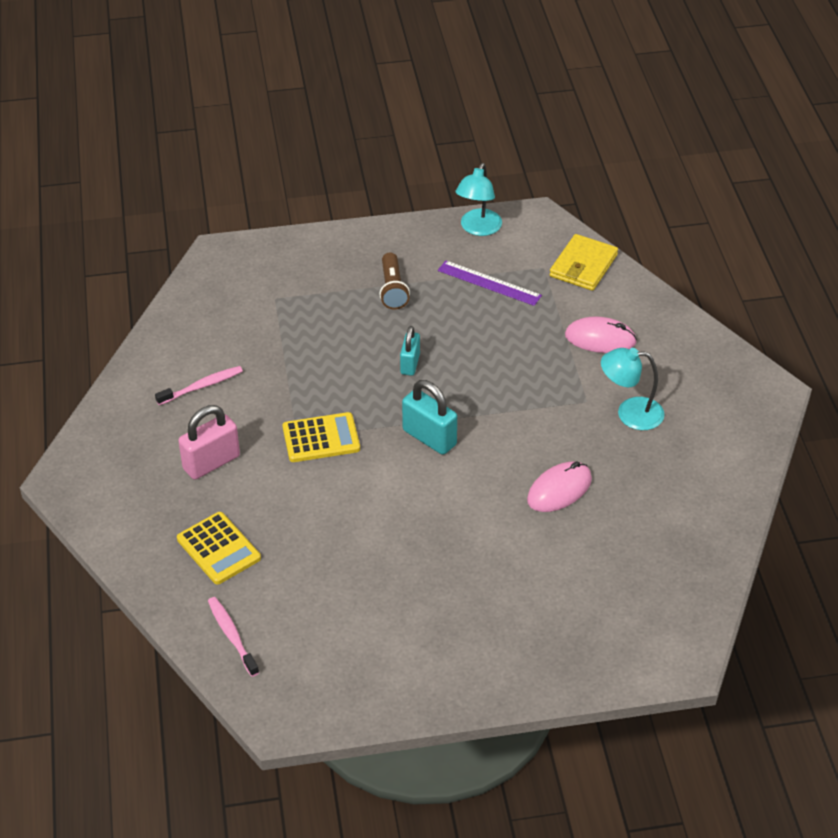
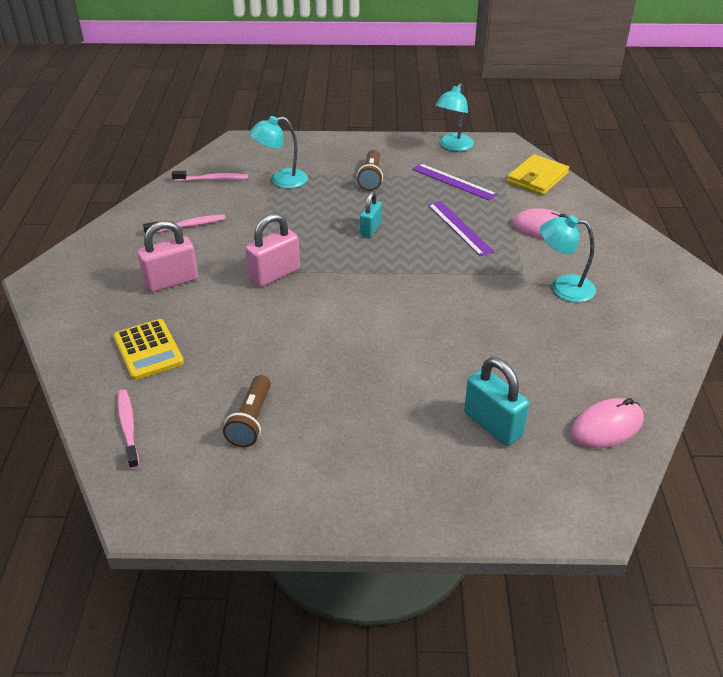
camera: 10 degrees right, 5 degrees down
yellow calculator [282,412,360,462] -> pink padlock [246,213,300,287]
turquoise padlock [402,380,457,455] -> turquoise padlock moved to [464,357,529,446]
pink mouse [527,461,592,512] -> pink mouse moved to [571,398,644,449]
none -> pink toothbrush [172,171,248,181]
none -> brown flashlight [223,375,271,447]
none -> turquoise lamp [249,116,308,189]
none -> purple ruler [428,201,494,256]

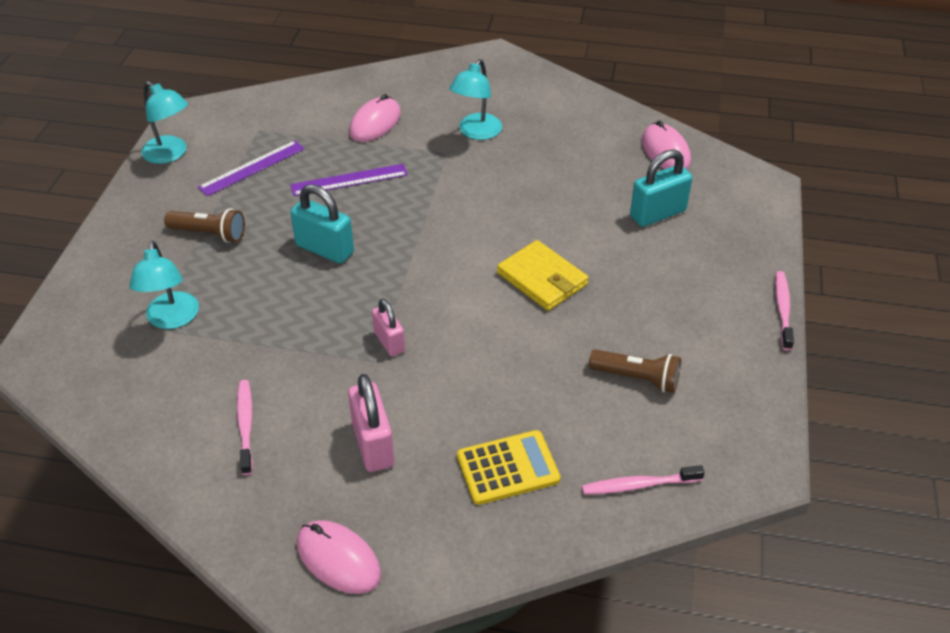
camera: 80 degrees left, 5 degrees up
pink toothbrush [172,171,248,181] -> pink toothbrush moved to [775,271,794,351]
pink padlock [246,213,300,287] -> pink padlock [372,299,405,356], size x0.64
turquoise padlock [360,191,382,238] -> turquoise padlock [290,184,354,264], size x1.55
yellow wallet [507,154,569,195] -> yellow wallet moved to [497,240,589,311]
none -> pink mouse [297,520,381,594]

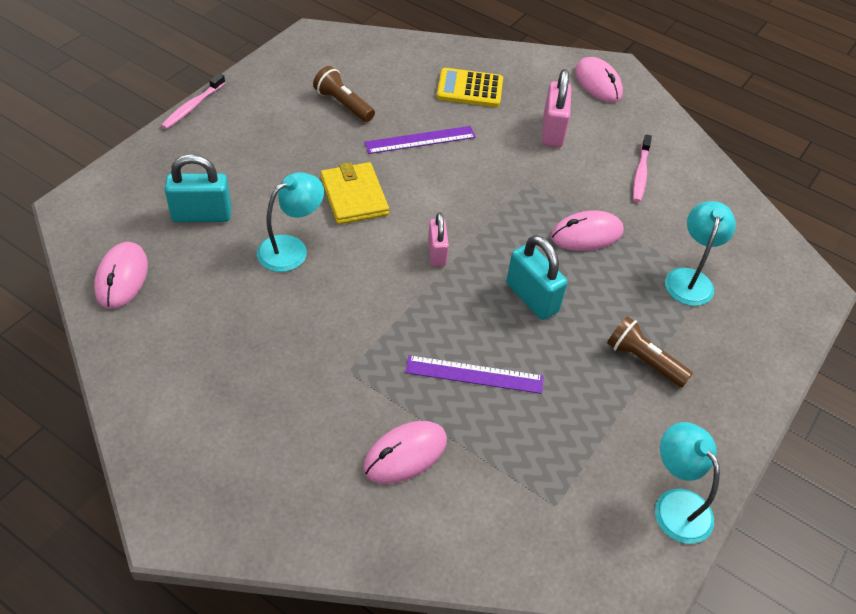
camera: 160 degrees left, 5 degrees up
purple ruler [198,140,305,196] -> purple ruler moved to [364,126,476,154]
pink padlock [372,299,405,356] -> pink padlock moved to [428,212,449,266]
turquoise lamp [449,59,502,140] -> turquoise lamp moved to [257,172,324,272]
pink toothbrush [582,465,705,495] -> none
none -> pink mouse [551,210,624,251]

